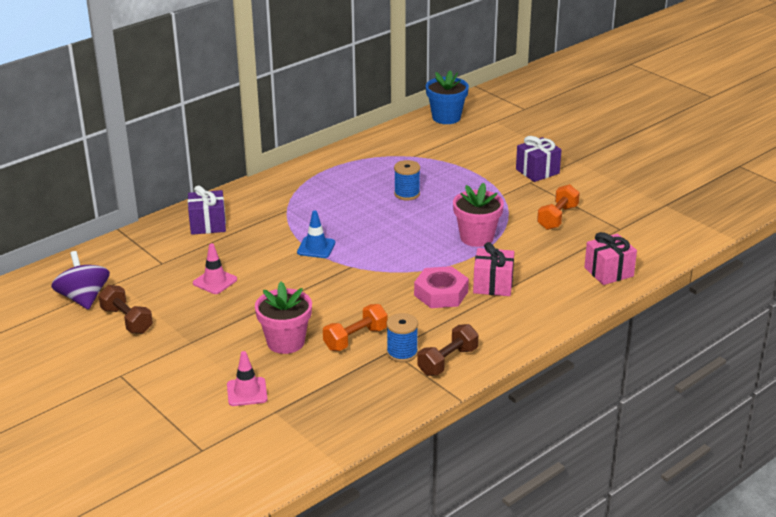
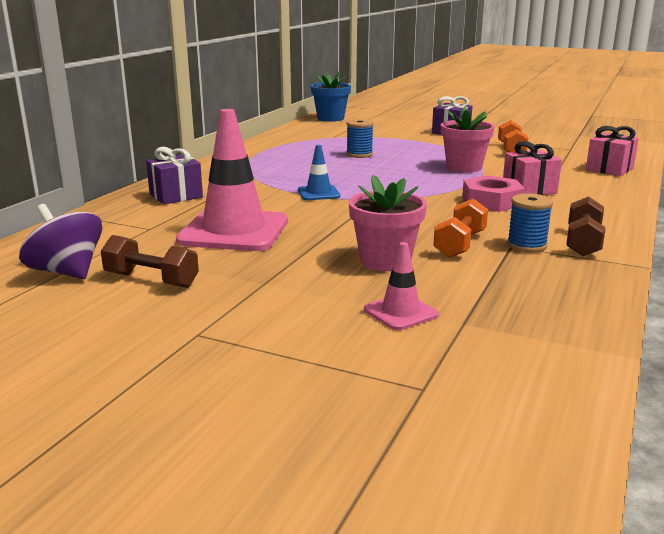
camera: 25 degrees left, 10 degrees down
pink traffic cone [193,243,237,294] -> pink traffic cone [176,109,288,251], size x2.12

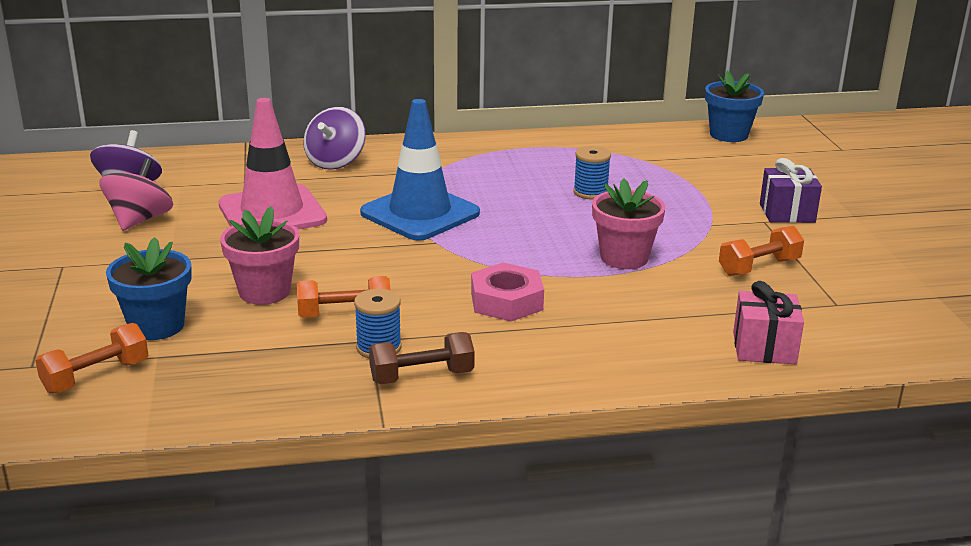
camera: 55 degrees right, 5 degrees up
brown dumbbell [101,235,199,288] -> pink spinning top [99,158,173,231]
purple gift [146,147,203,204] -> purple spinning top [303,107,366,170]
blue traffic cone [298,145,340,200] -> blue traffic cone [360,99,480,241], size x2.12
pink traffic cone [364,242,439,330] -> blue flower pot [106,237,192,340]
pink gift [503,141,562,195] -> none
none -> orange dumbbell [35,323,148,394]

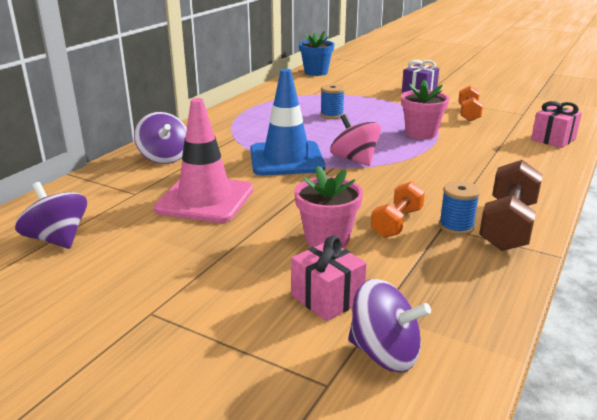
camera: 50 degrees left, 0 degrees up
orange dumbbell [35,323,148,394] -> purple spinning top [348,279,431,373]
pink spinning top [99,158,173,231] -> pink spinning top moved to [330,114,381,166]
blue flower pot [106,237,192,340] -> pink gift [291,235,367,321]
brown dumbbell [369,332,475,384] -> brown dumbbell [479,160,543,251], size x1.55
pink nut [471,263,544,322] -> none

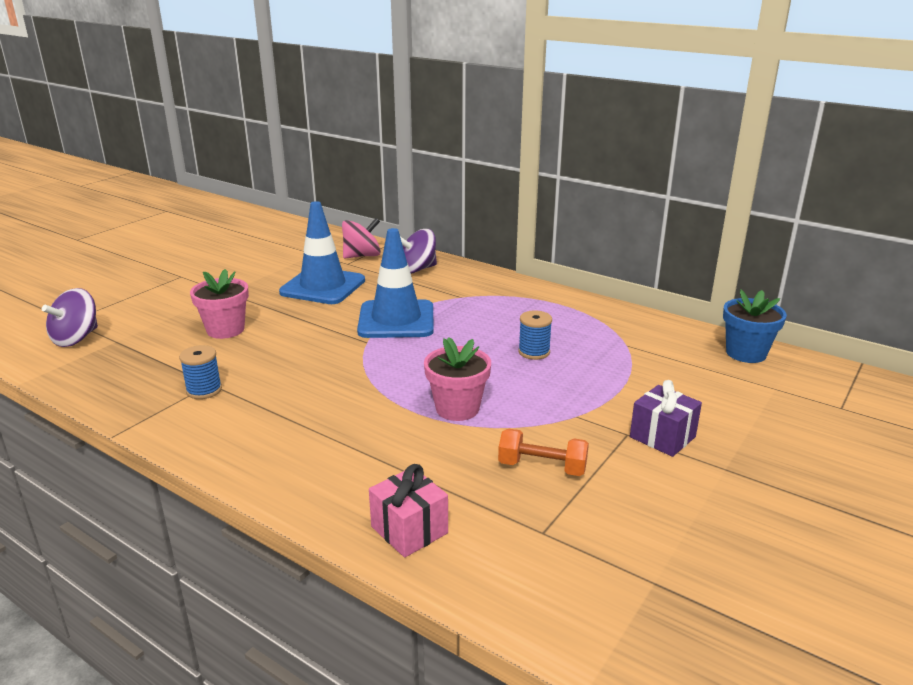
camera: 95 degrees right, 0 degrees up
purple spinning top [15,182,87,249] -> none
pink traffic cone [154,98,253,223] -> blue traffic cone [279,201,365,304]
pink gift [291,235,367,321] -> none
pink spinning top [330,114,381,166] -> pink spinning top moved to [342,218,381,259]
orange dumbbell [371,181,425,238] -> none
brown dumbbell [479,160,543,251] -> none

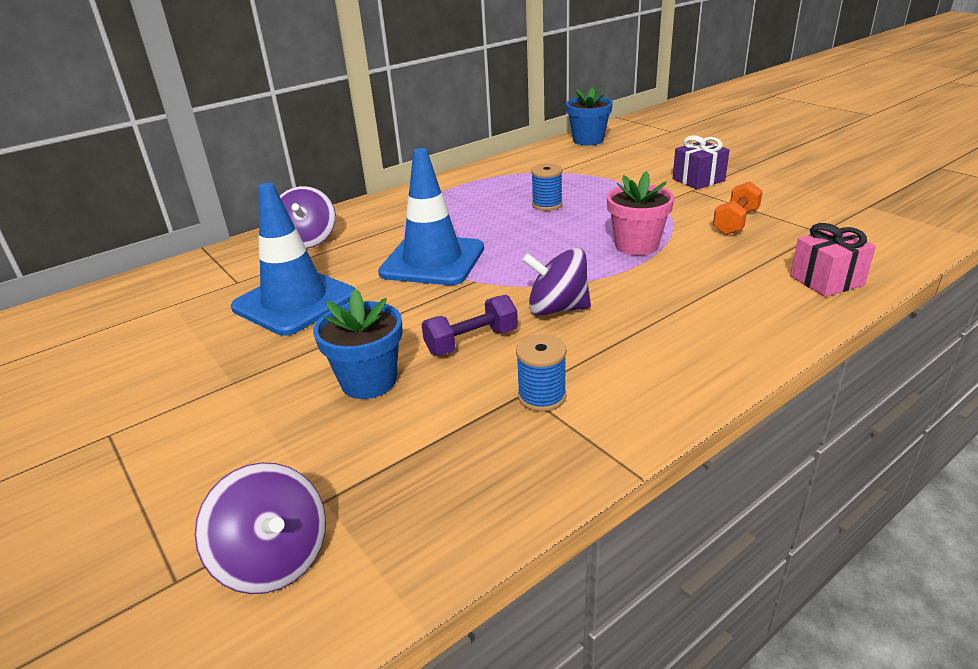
camera: 70 degrees left, 5 degrees up
pink flower pot [190,269,249,339] -> blue flower pot [313,289,403,399]
pink spinning top [342,218,381,259] -> none
none -> purple dumbbell [421,295,518,355]
none -> purple spinning top [522,248,591,316]

